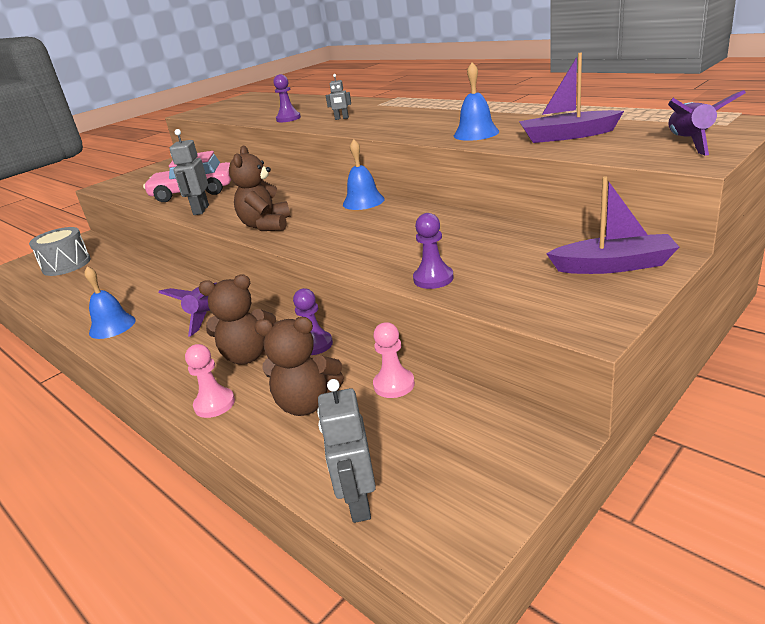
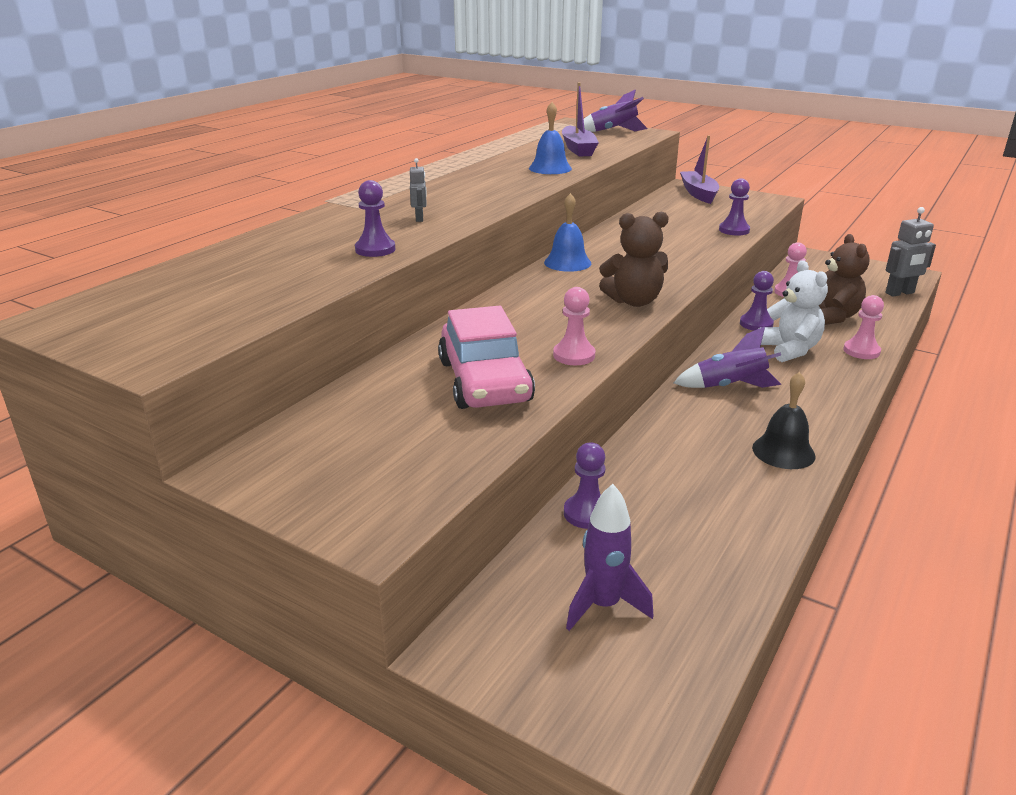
camera: 105 degrees left, 0 degrees up
grey drum [29,227,91,276] -> purple rocket [566,484,653,631]
blue bell [84,266,135,339] -> black bell [752,372,816,469]
grey robot [170,129,209,215] -> pink pawn [553,287,595,365]
brown teddy bear [199,275,276,365] -> white teddy bear [758,260,828,362]
none -> purple pawn [564,443,605,529]

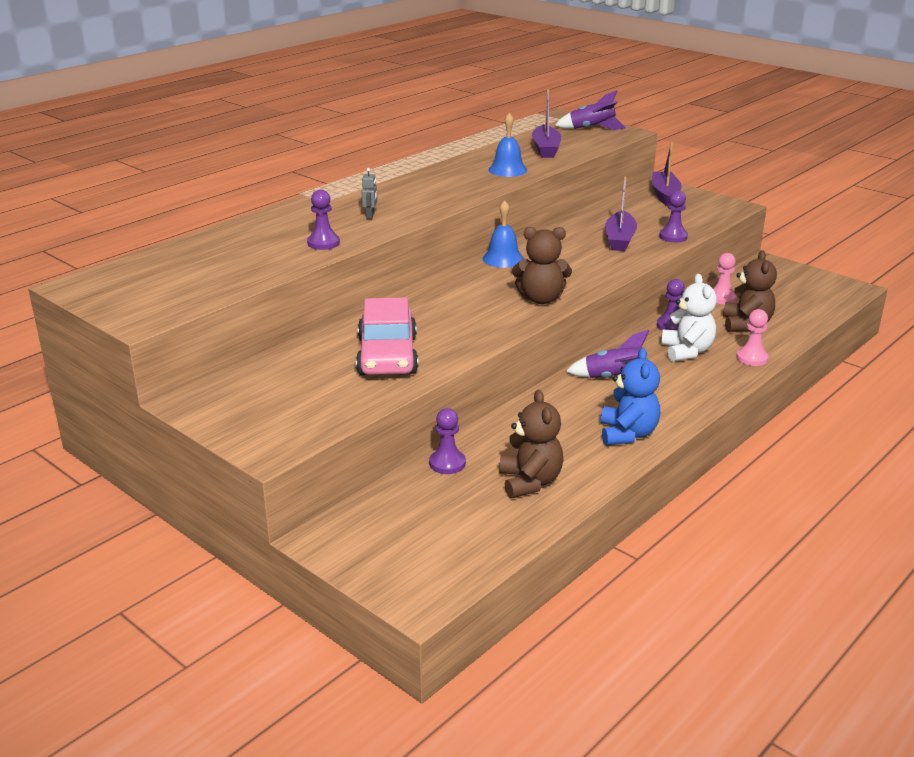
camera: 10 degrees right, 0 degrees up
pink pawn [553,287,595,365] -> none
purple rocket [566,484,653,631] -> none
black bell [752,372,816,469] -> blue teddy bear [601,348,660,446]
grey robot [886,207,936,297] -> none
none -> brown teddy bear [499,390,563,498]
none -> purple boat [605,177,637,251]

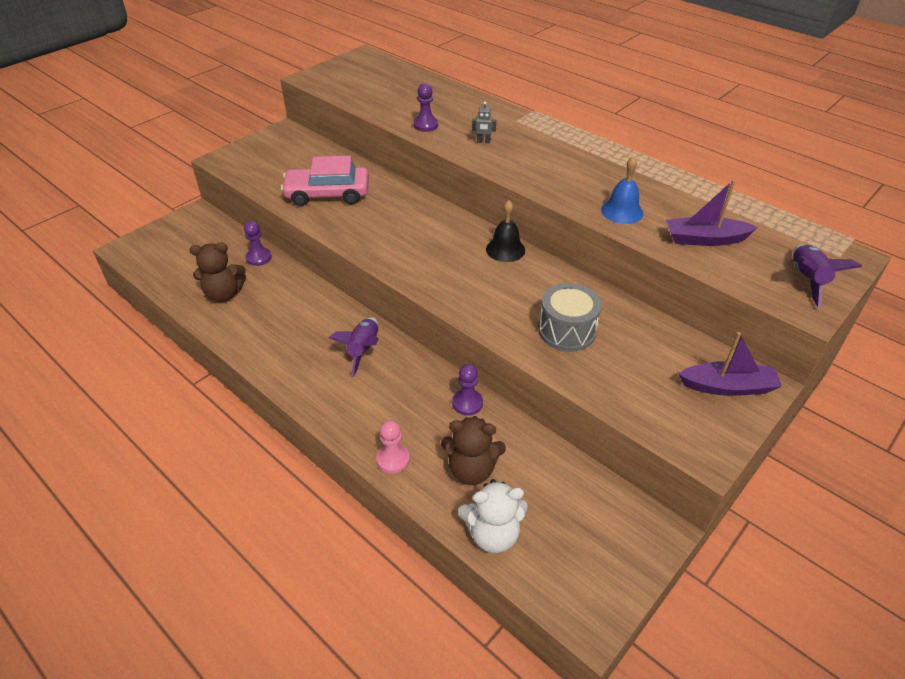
camera: 90 degrees right, 15 degrees up
blue bell [483,200,524,268] -> black bell [486,200,525,262]
brown teddy bear [512,227,572,304] -> none
blue teddy bear [601,348,660,446] -> none
purple boat [605,177,637,251] -> grey drum [538,283,602,352]
purple pawn [659,191,688,242] -> none
white teddy bear [661,274,717,362] -> white teddy bear moved to [458,479,528,553]
pink pawn [713,253,737,304] -> none

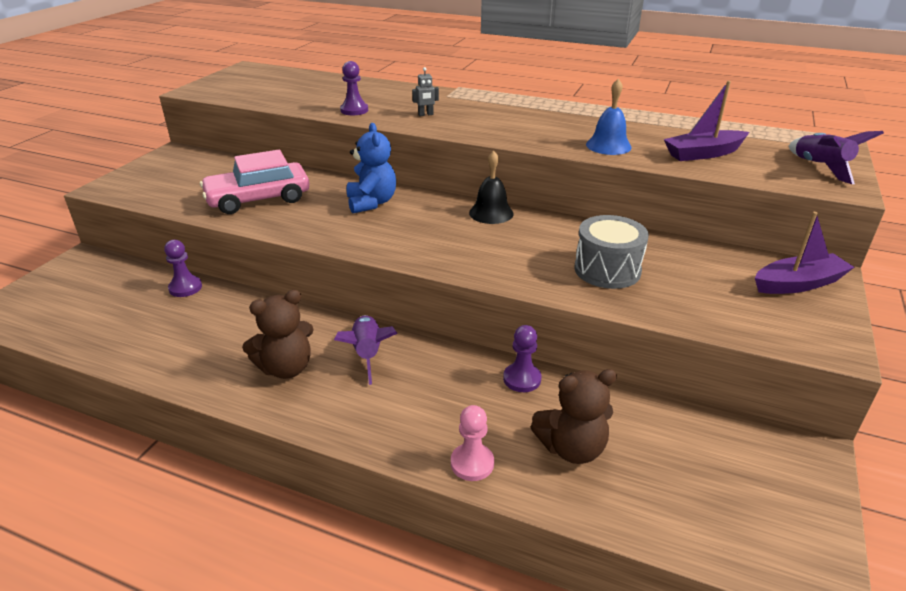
camera: 20 degrees left, 10 degrees down
brown teddy bear [190,243,246,302] -> brown teddy bear moved to [242,290,314,379]
white teddy bear [458,479,528,553] -> none
none -> blue teddy bear [347,123,396,213]

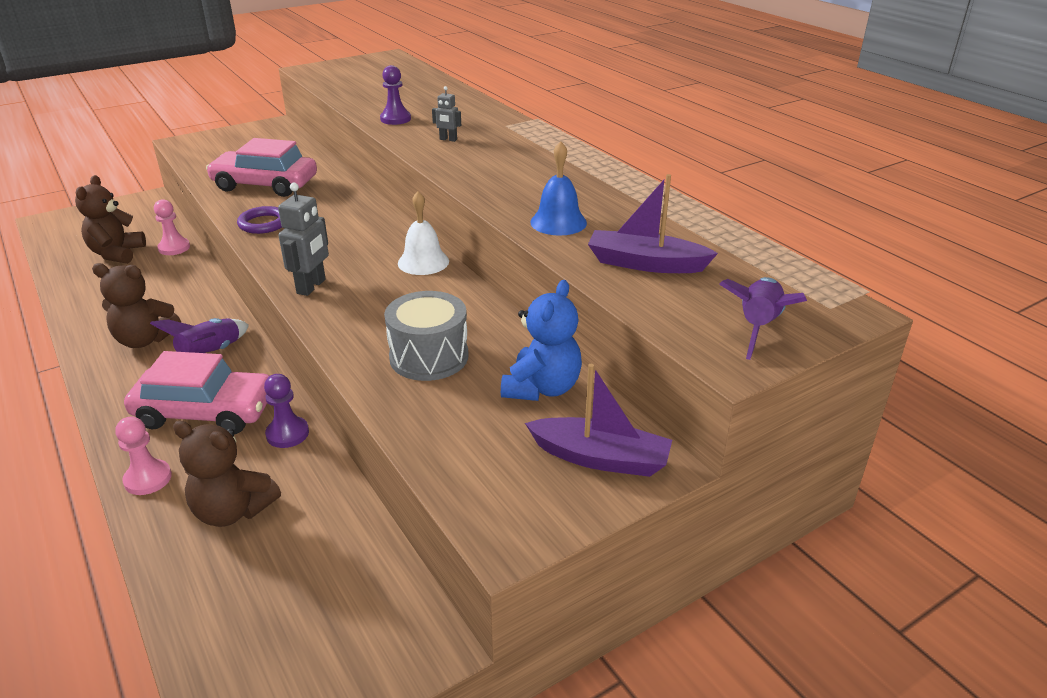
camera: 35 degrees right, 0 degrees up
purple pawn [164,240,202,297] -> pink pawn [154,199,190,255]
blue teddy bear [347,123,396,213] -> blue teddy bear moved to [501,280,582,401]
black bell [469,151,514,224] -> white bell [398,191,449,275]
none -> brown teddy bear [75,175,146,264]
none -> pink car [124,351,270,434]
none -> purple ring [237,206,282,234]
none -> grey robot [278,183,329,296]

